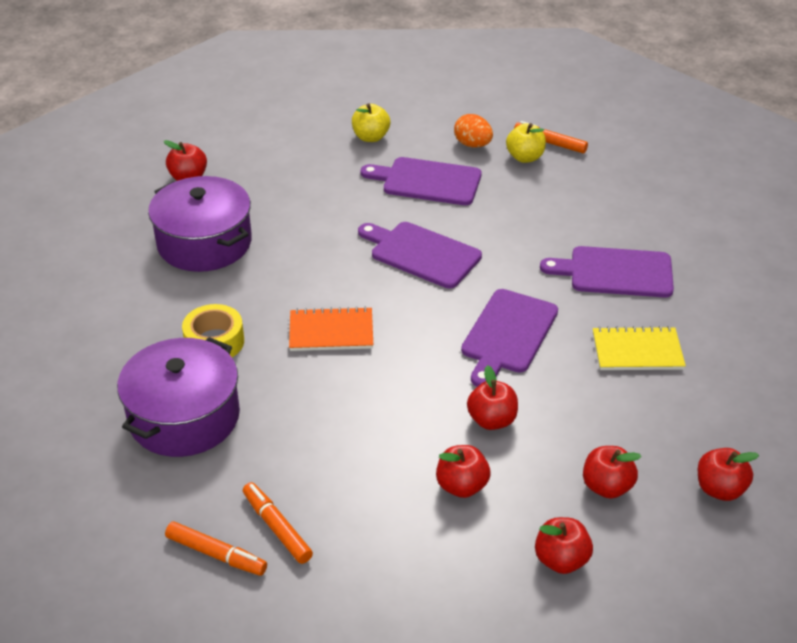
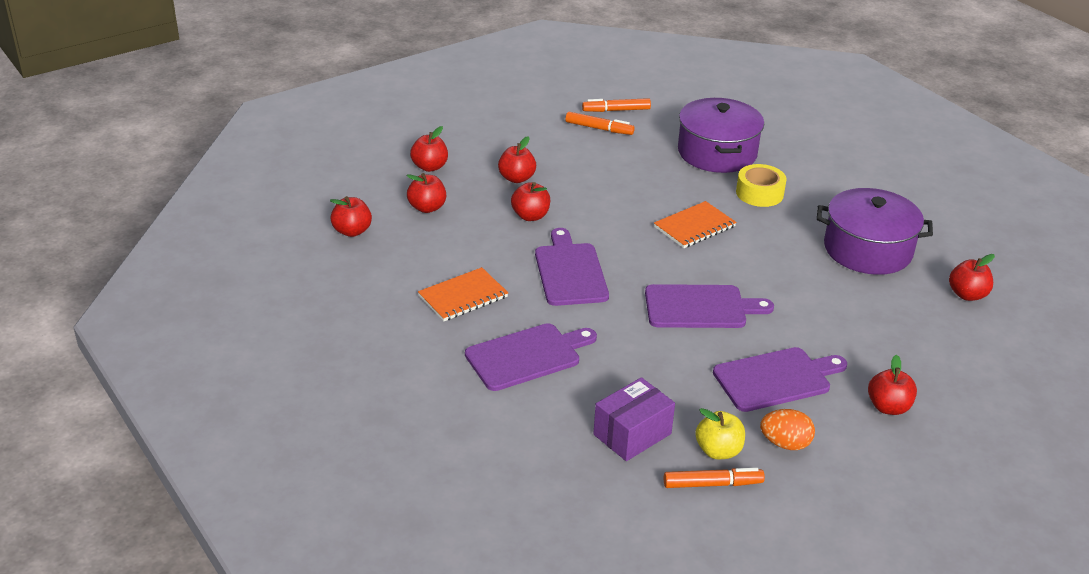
camera: 145 degrees right, 5 degrees down
yellow apple [352,103,390,142] -> red apple [868,355,917,415]
yellow notebook [593,326,686,370] -> orange notebook [418,267,508,321]
none -> purple box [593,377,675,461]

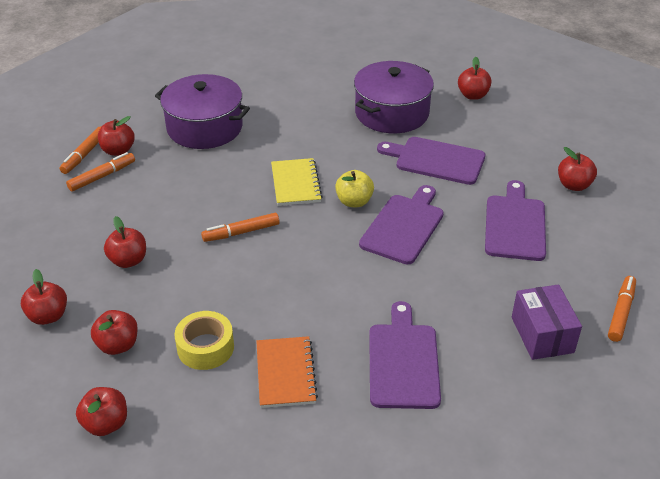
camera: 60 degrees left, 5 degrees up
red apple [511,182,550,221] -> red apple moved to [98,116,135,156]
purple cutting board [535,228,609,306] -> purple cutting board moved to [377,137,485,185]
orange notebook [654,201,737,248] -> yellow notebook [271,158,323,206]
yellow apple [695,408,745,459] -> yellow apple moved to [335,170,374,207]
yellow tape [736,164,787,207] -> yellow tape moved to [174,311,234,370]
orange egg [760,409,815,450] -> none
none -> orange marker [201,213,279,242]

